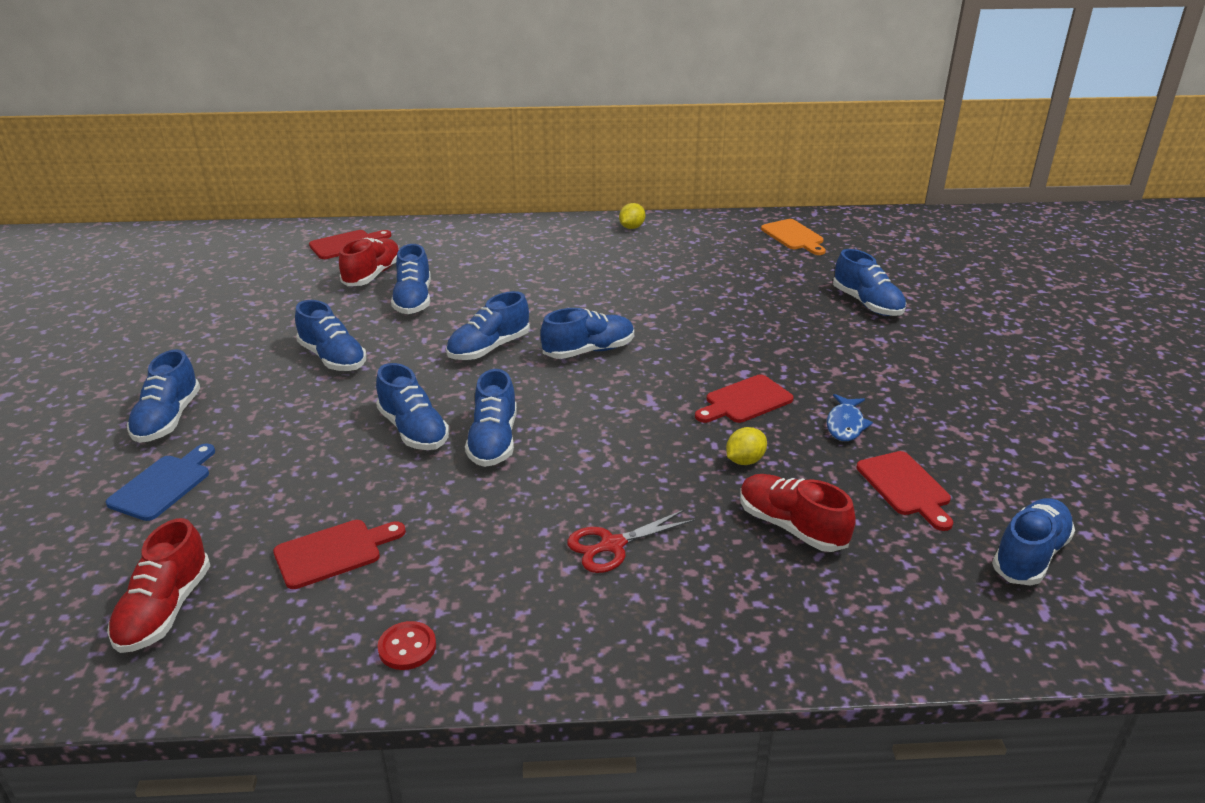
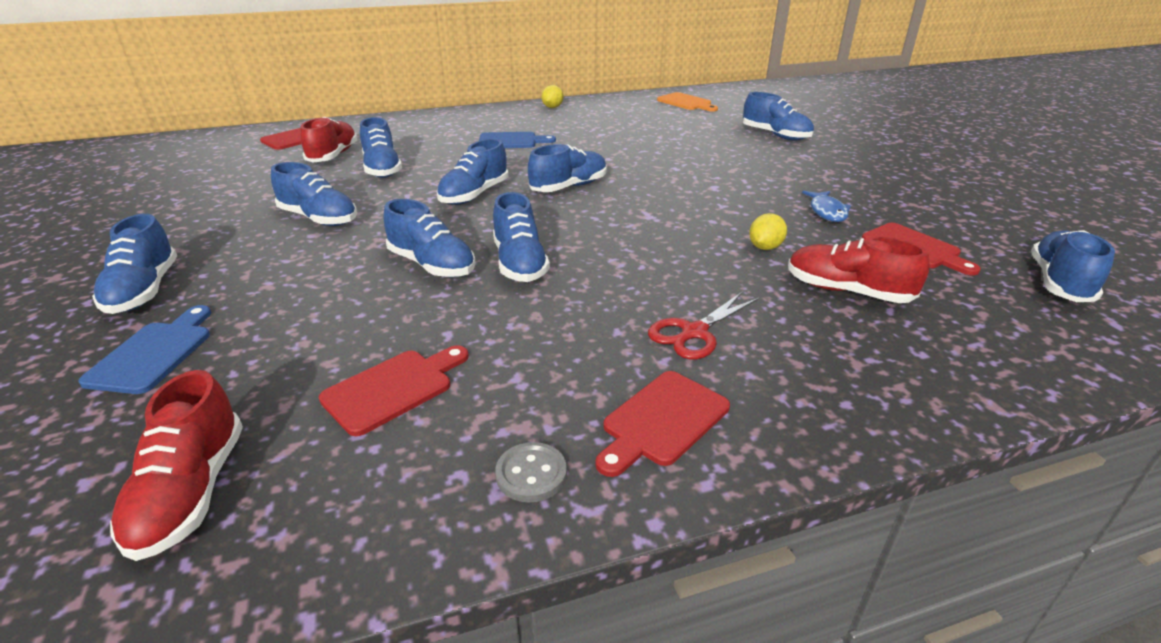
camera: 15 degrees left, 0 degrees up
red button [378,621,436,670] -> grey button [495,442,567,503]
red cutting board [695,375,794,423] -> red cutting board moved to [595,371,730,477]
none -> blue cutting board [479,132,556,148]

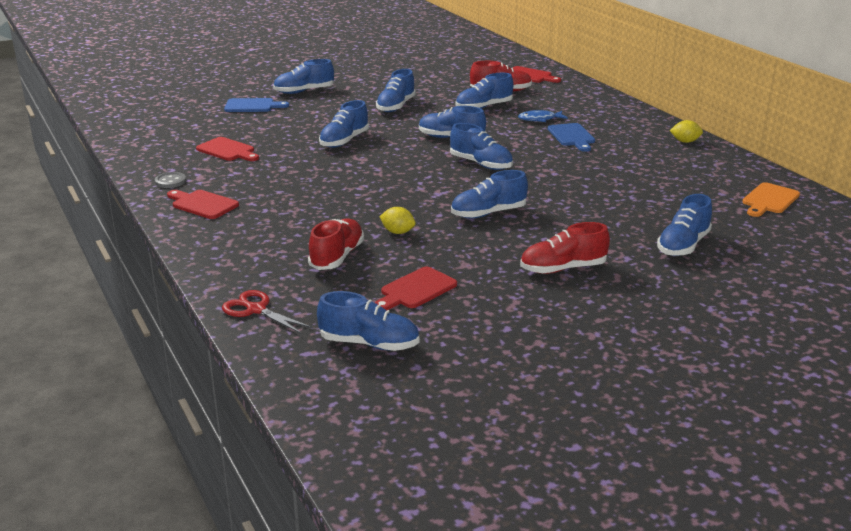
camera: 80 degrees right, 5 degrees down
red shoe [110,370,243,561] -> red shoe moved to [520,222,610,274]
blue shoe [493,192,550,282] -> blue shoe moved to [451,170,528,218]
red scissors [648,292,759,359] -> red scissors moved to [222,290,313,334]
blue fish [802,191,851,222] -> blue fish moved to [518,110,568,122]

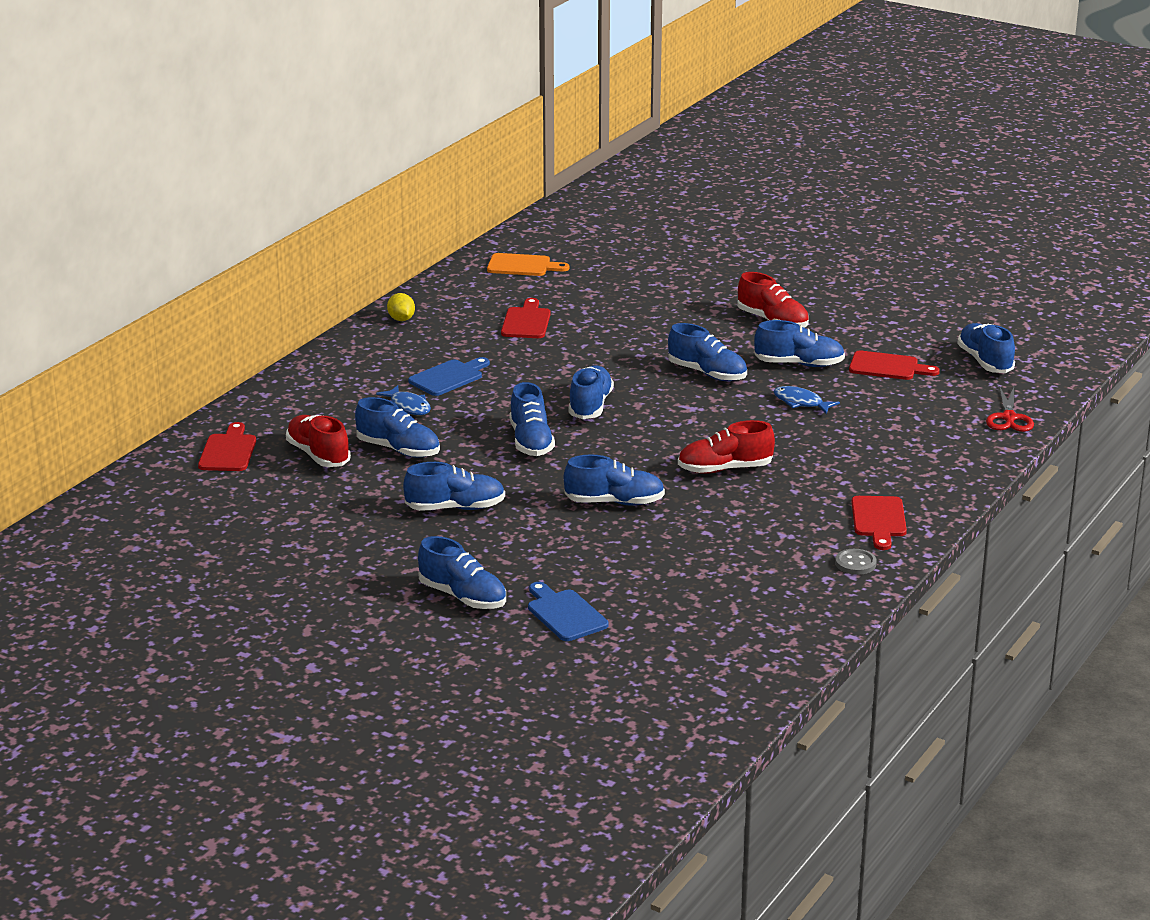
camera: 120 degrees left, 0 degrees up
red cutting board [196,137,259,161] -> red cutting board moved to [501,298,551,338]
red shoe [308,218,364,270] -> red shoe moved to [678,420,775,474]
yellow lemon [380,207,416,234] -> blue fish [773,386,840,414]
blue shoe [657,194,712,256] -> blue shoe moved to [754,320,845,367]

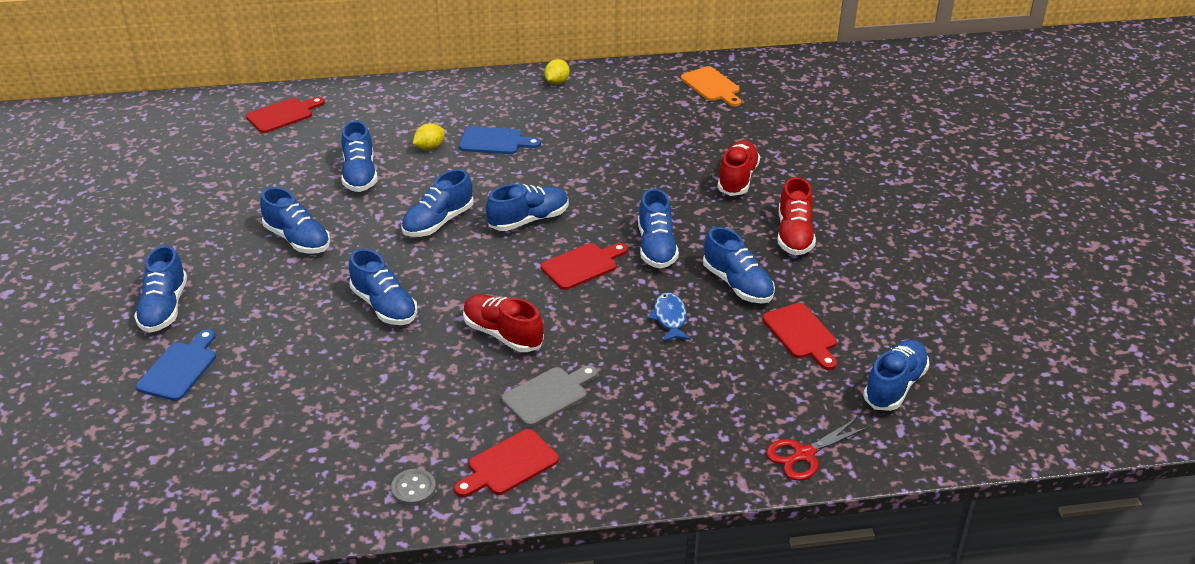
camera: 50 degrees right, 10 degrees up
red shoe [286,415,351,467] -> red shoe moved to [717,140,760,196]
blue fish [376,385,431,415] -> yellow lemon [412,123,445,150]
red cutting board [501,298,551,338] -> red cutting board moved to [541,243,628,290]
none -> grey cutting board [501,365,598,427]

